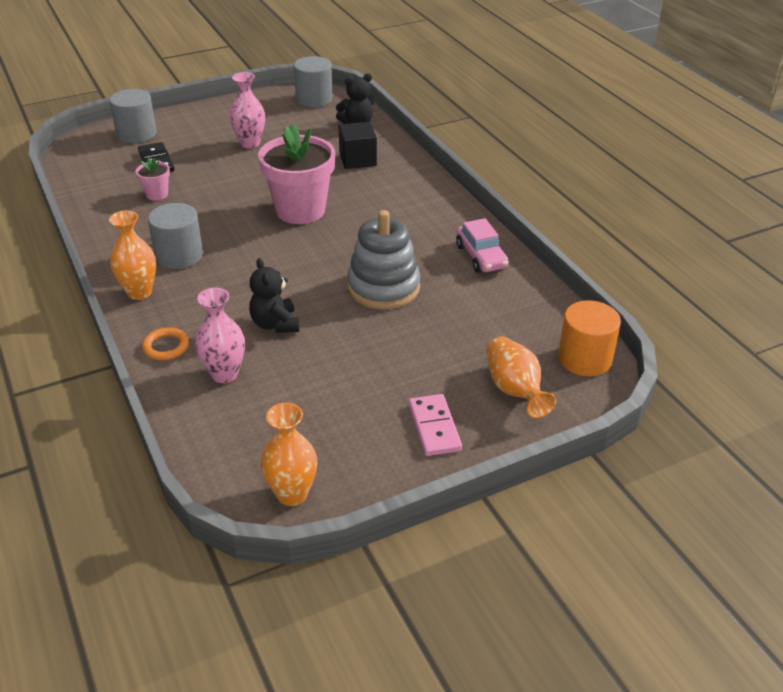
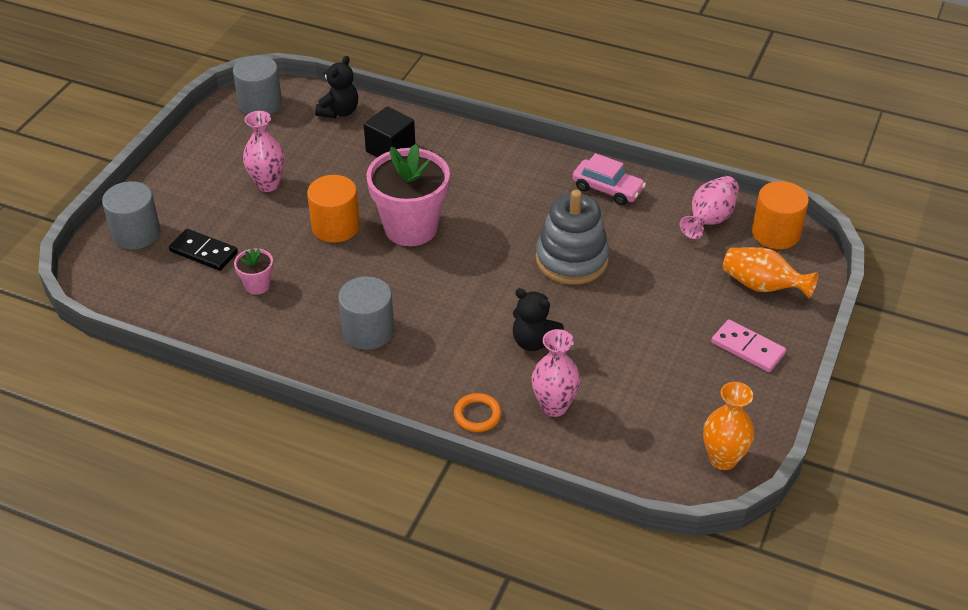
camera: 40 degrees left, 5 degrees up
orange vase [109,210,156,300] -> none
none -> orange cylinder [307,175,360,243]
none -> pink vase [680,176,739,239]

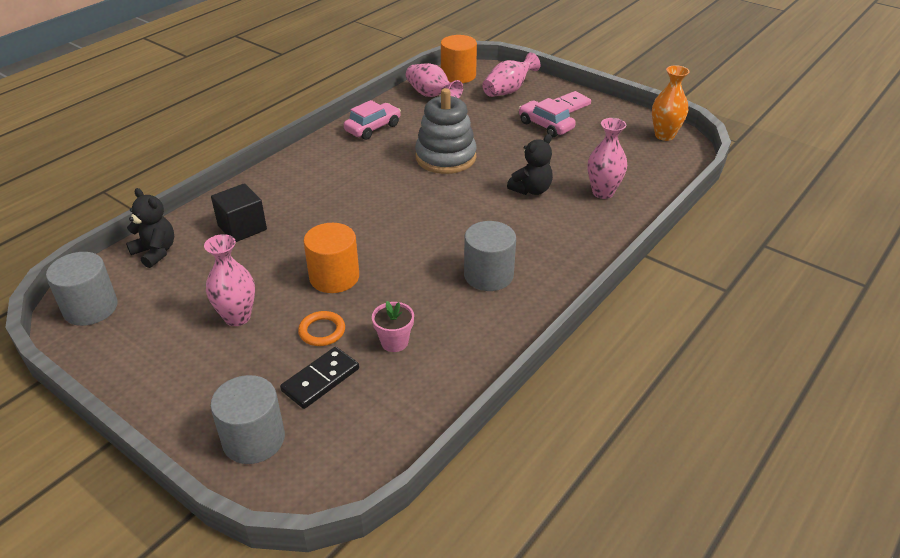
camera: 75 degrees left, 5 degrees down
pink flower pot [366,144,450,246] -> none
orange ring [454,393,502,432] -> orange ring moved to [298,311,345,346]
orange vase [723,247,818,299] -> pink vase [482,53,540,97]
none -> pink car [519,98,576,137]

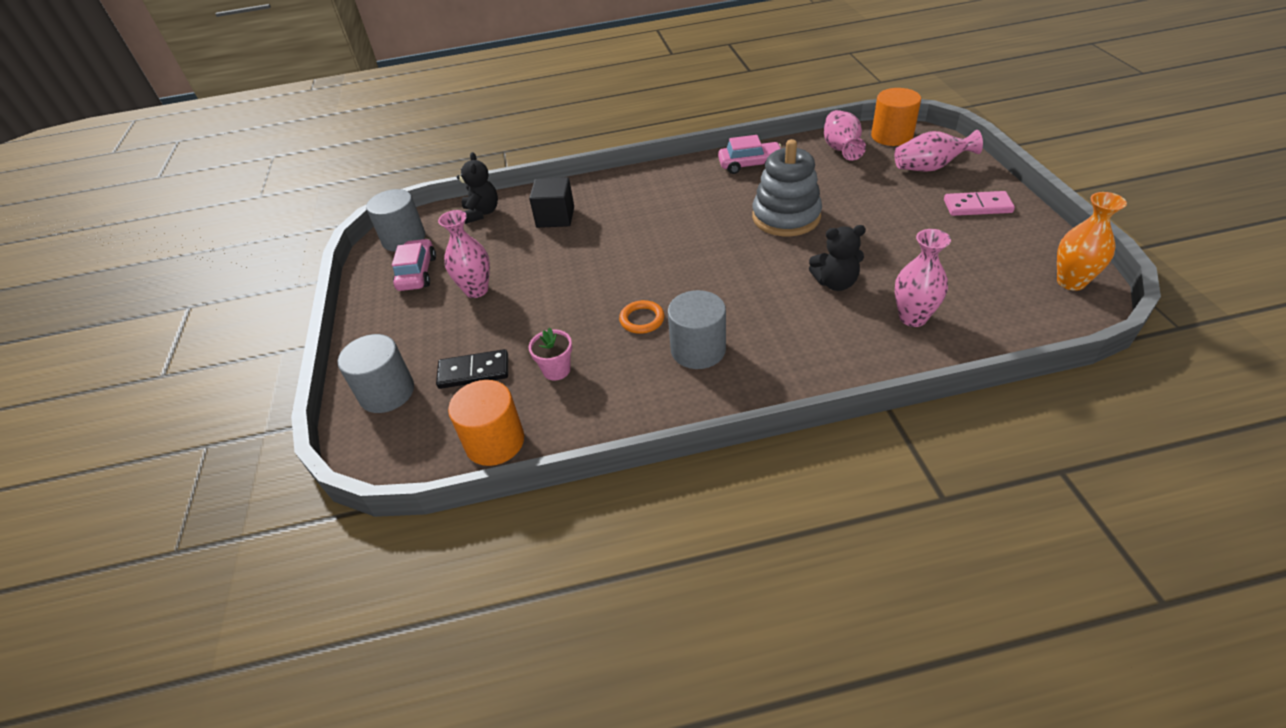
camera: 45 degrees right, 5 degrees up
orange ring [298,311,345,346] -> orange ring moved to [619,300,664,334]
orange cylinder [304,223,359,293] -> orange cylinder moved to [448,380,524,466]
pink car [519,98,576,137] -> pink car moved to [392,239,436,291]

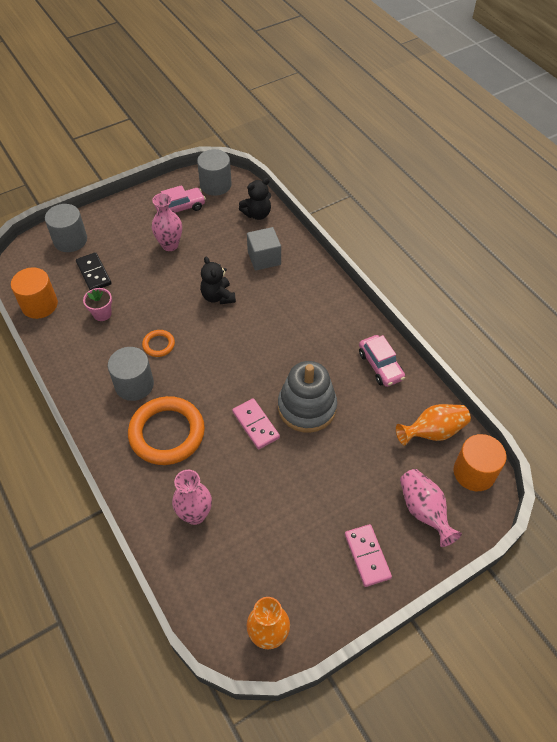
camera: 65 degrees right, 10 degrees up
black cube [529,177,574,228] -> grey cube [247,227,281,271]
black teddy bear [809,225,866,291] -> black teddy bear moved to [200,256,236,304]
pink vase [824,110,866,161] -> orange vase [396,404,471,446]
none -> orange ring [128,396,205,465]
none -> pink domino [232,398,280,449]

